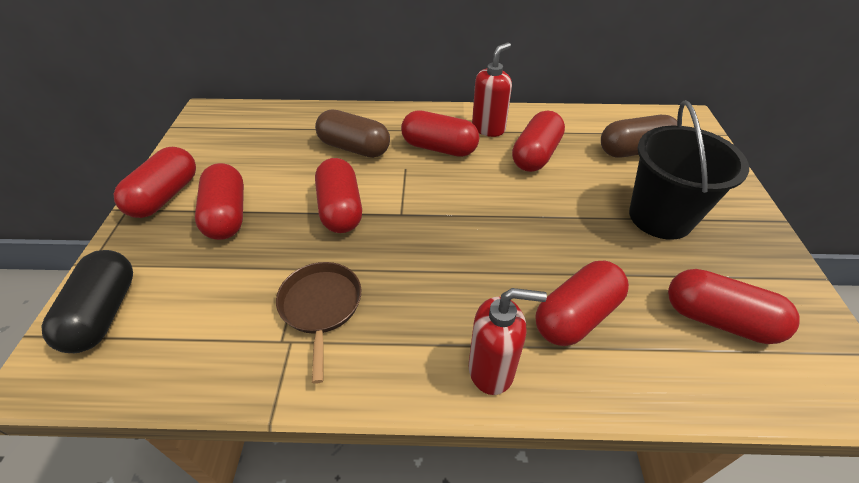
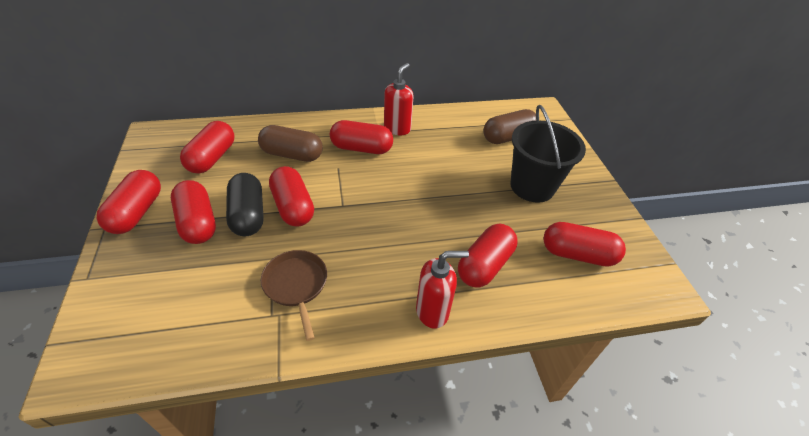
camera: 15 degrees left, 0 degrees up
black capsule [42,250,133,353] -> black capsule moved to [226,173,264,236]
red capsule [512,111,565,172] -> red capsule moved to [180,121,234,174]

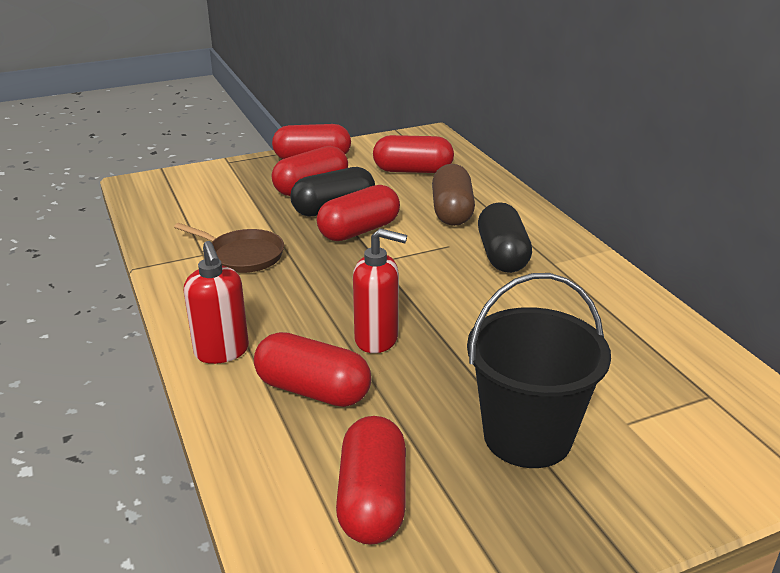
camera: 80 degrees right, 15 degrees down
brown pan [261,250,327,341] -> brown pan turned 60 degrees clockwise [174,223,284,273]
red capsule [330,120,393,154] -> black capsule [478,202,532,273]
red soap dispenser [384,63,414,135] -> red soap dispenser moved to [353,228,407,353]
brown capsule [483,109,536,144] -> none

